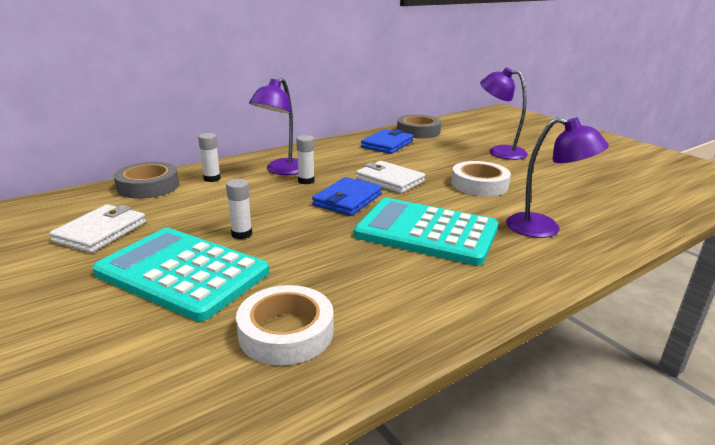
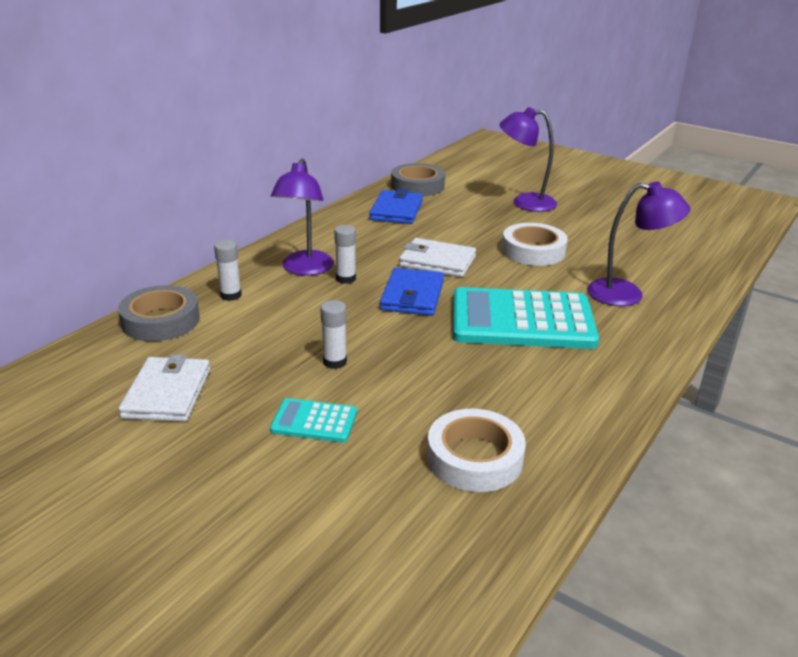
camera: 20 degrees left, 5 degrees up
turquoise calculator [92,228,269,322] -> turquoise calculator [270,398,357,442], size x0.46

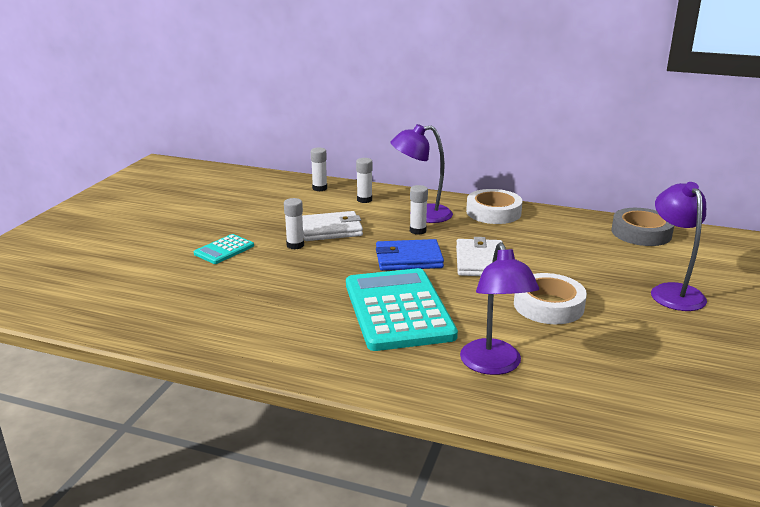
camera: 75 degrees right, 5 degrees down
grey tape [118,285,200,341] -> white glue stick [311,147,327,191]
white wallet [119,354,210,422] -> white wallet moved to [302,211,363,241]
turquoise calculator [270,398,357,442] -> turquoise calculator turned 135 degrees counterclockwise [194,234,254,264]
blue wallet [369,189,423,224] -> none
white tape [427,408,526,492] -> white tape moved to [466,189,523,224]

